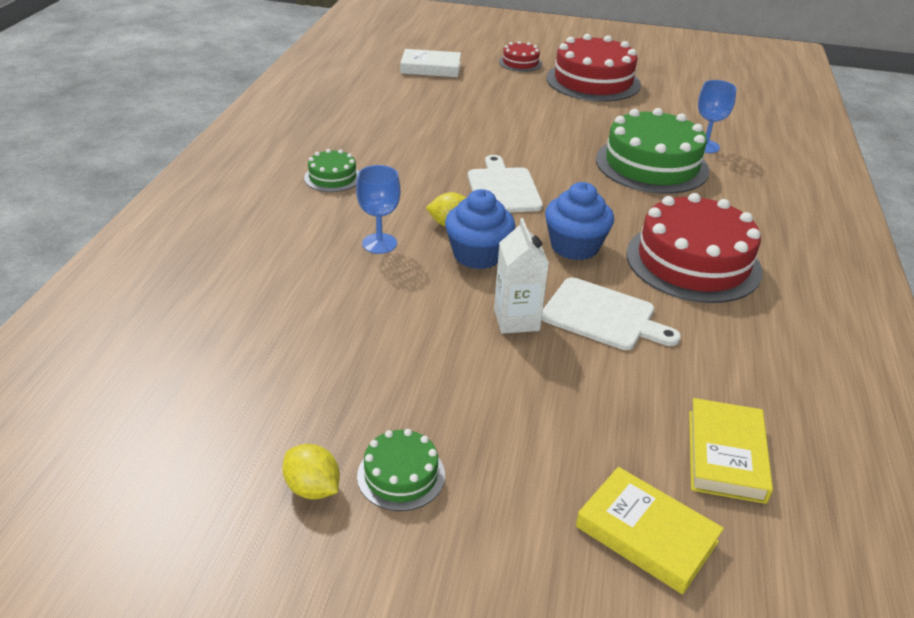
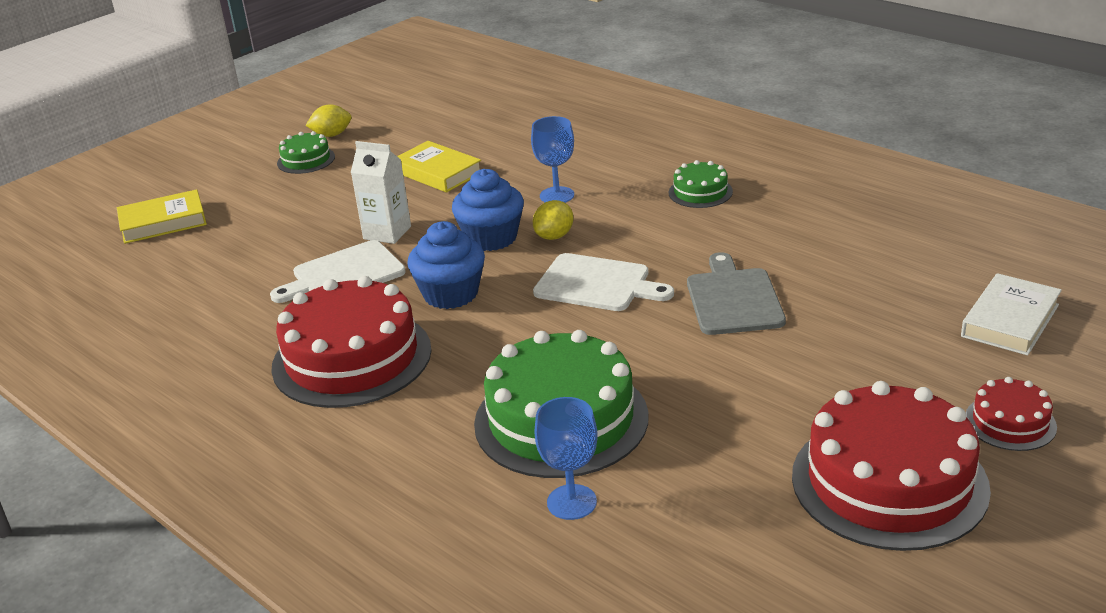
camera: 125 degrees right, 5 degrees down
yellow book [689,398,773,504] -> yellow book moved to [397,141,481,193]
none -> grey cutting board [687,252,786,335]

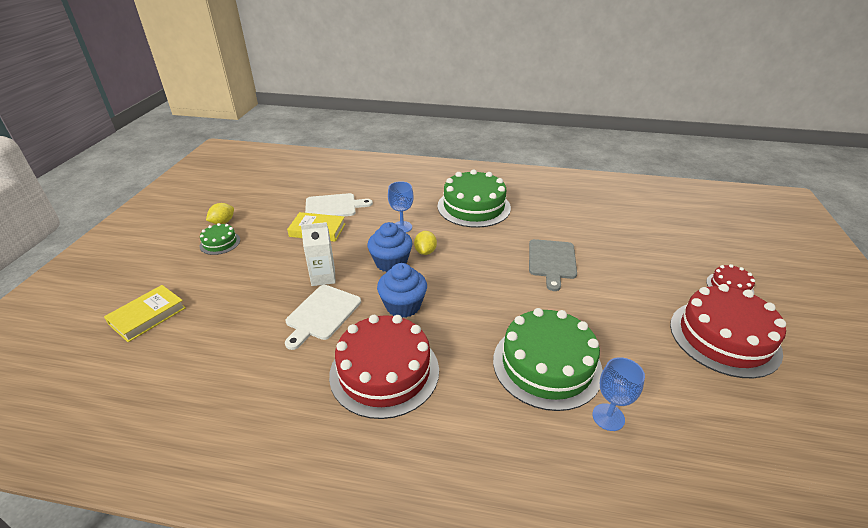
camera: 35 degrees left, 5 degrees up
white cutting board [533,253,674,311] -> white cutting board moved to [305,193,373,216]
green cake [669,160,733,208] -> green cake [438,169,511,228], size x2.10
grey cutting board [687,252,786,335] -> grey cutting board turned 135 degrees counterclockwise [529,239,577,291]
white book [961,273,1062,355] -> none

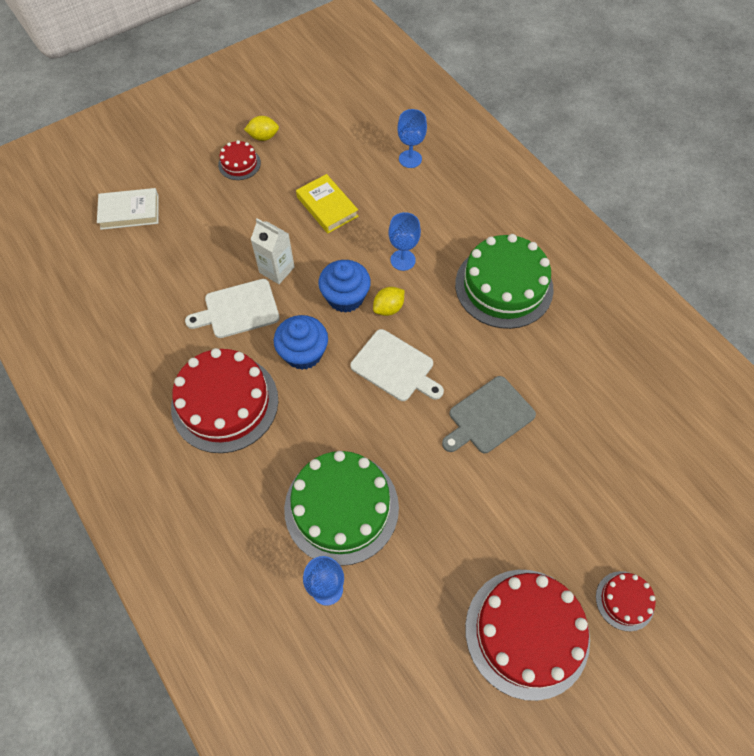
camera: 45 degrees right, 25 degrees up
yellow book [104,285,186,342] -> white book [97,188,159,230]
green cake [199,223,240,255] -> red cake [218,140,261,180]
white cutting board [305,193,373,216] -> white cutting board moved to [350,329,444,401]
none -> blue goblet [397,109,427,168]

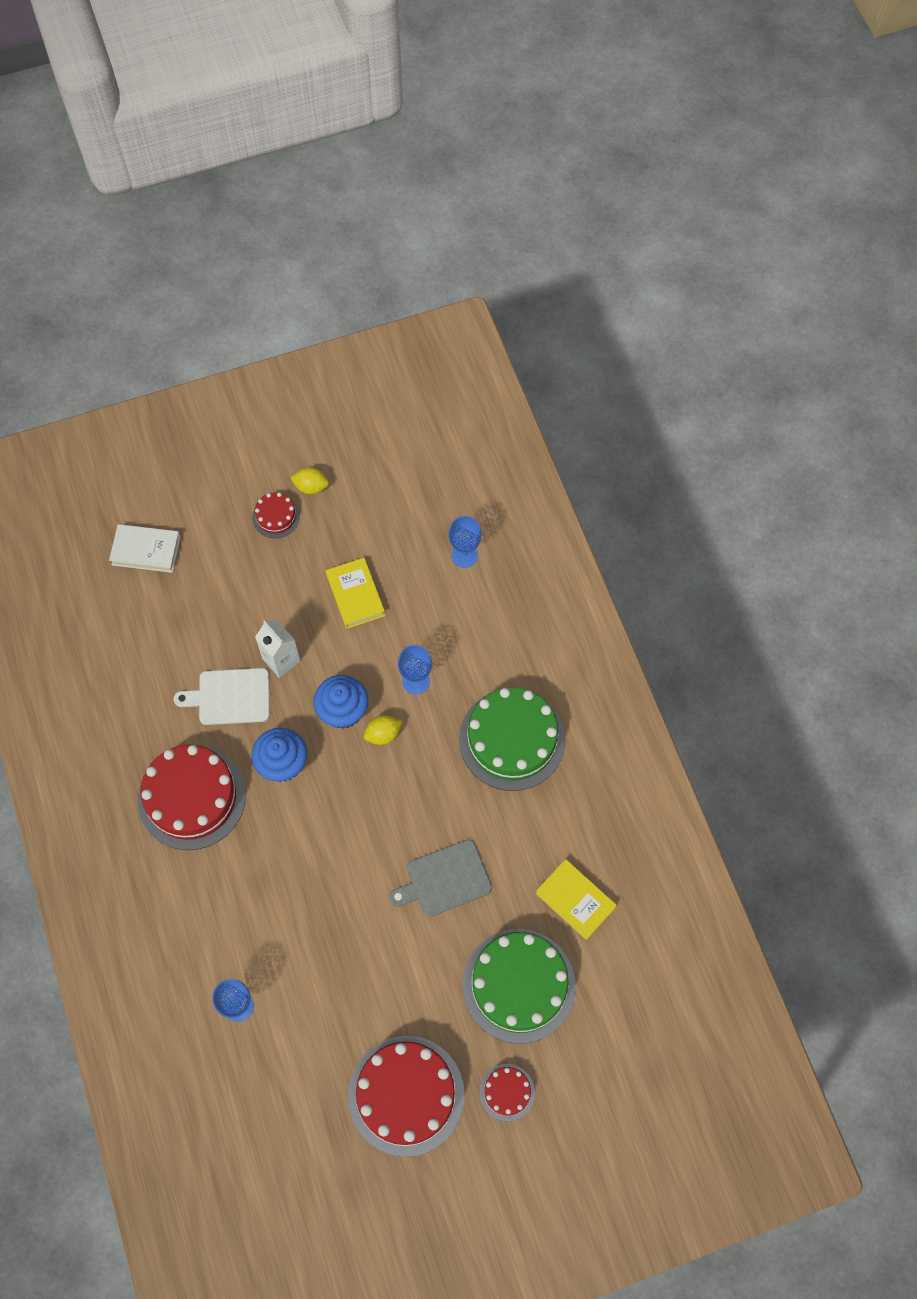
camera: 15 degrees right, 5 degrees up
green cake [284,451,399,566] -> green cake moved to [463,929,576,1044]
white cutting board [350,329,444,401] -> none
none -> yellow book [536,859,617,940]

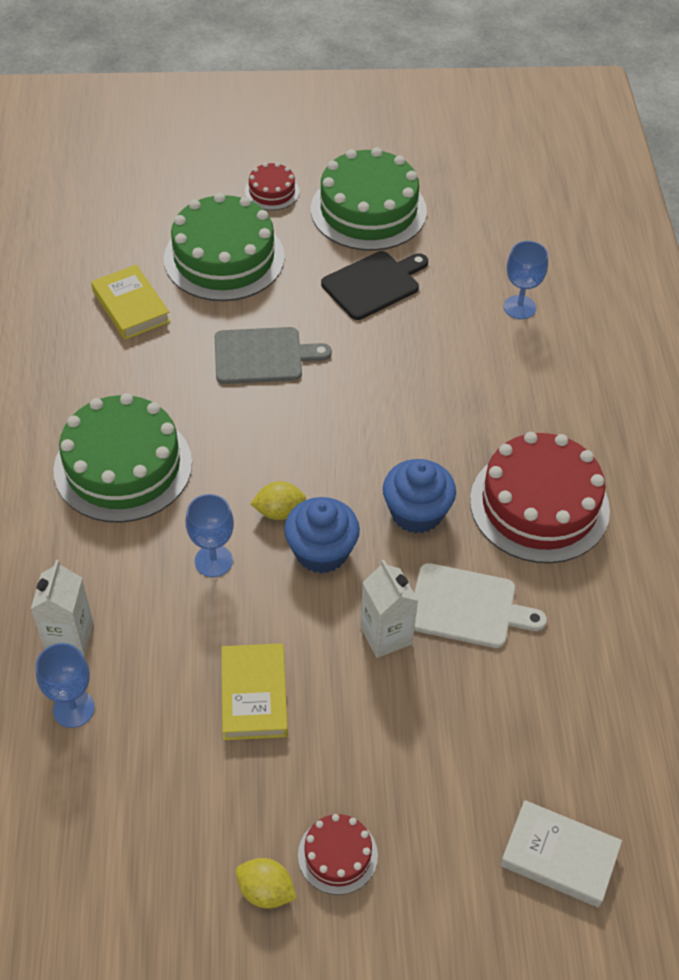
camera: 165 degrees left, 15 degrees down
red cake [348,1036,465,1157] -> green cake [311,147,427,251]
none -> white carton [31,560,93,656]
none -> black cutting board [321,251,428,320]

